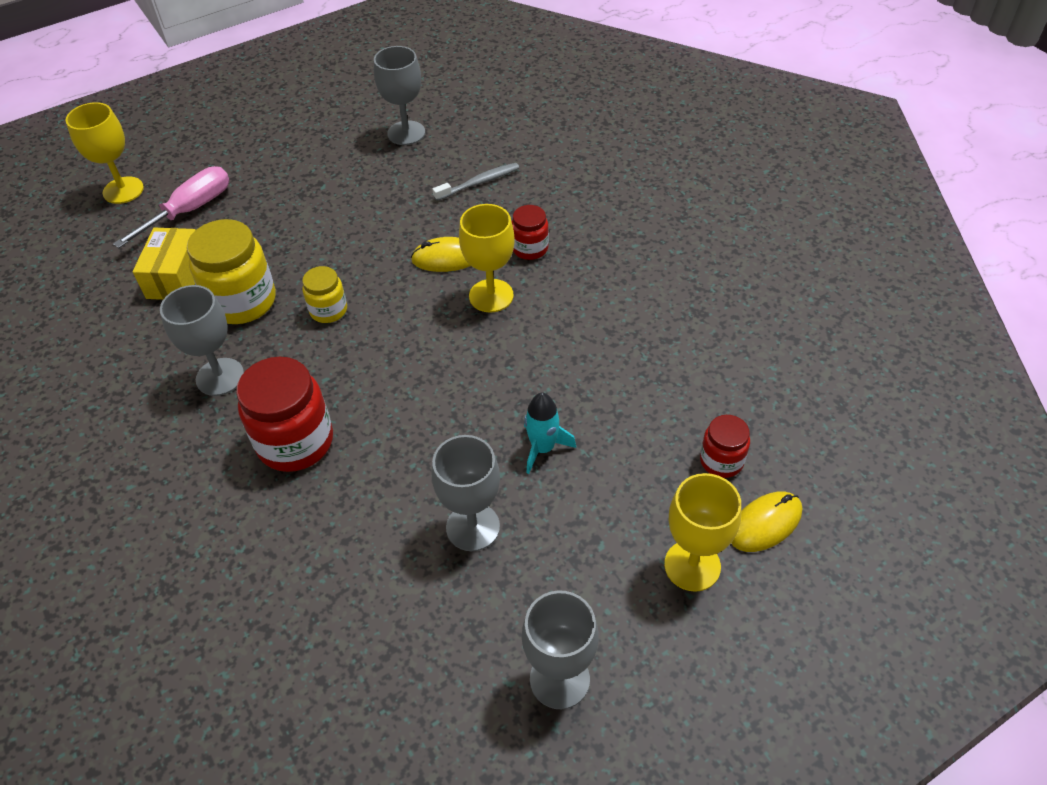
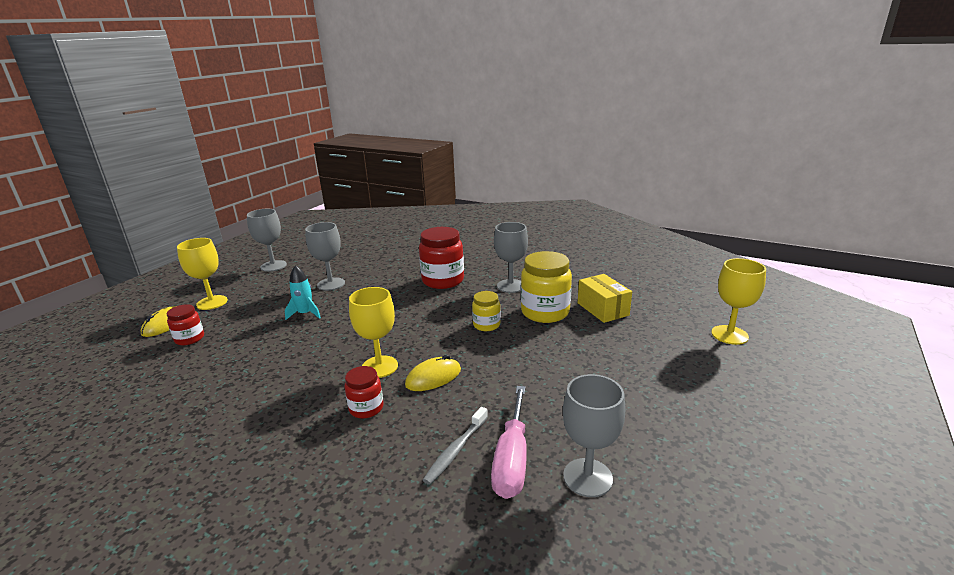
camera: 150 degrees right, 25 degrees down
pink screwdriver [113,166,229,248] -> pink screwdriver moved to [491,386,527,499]

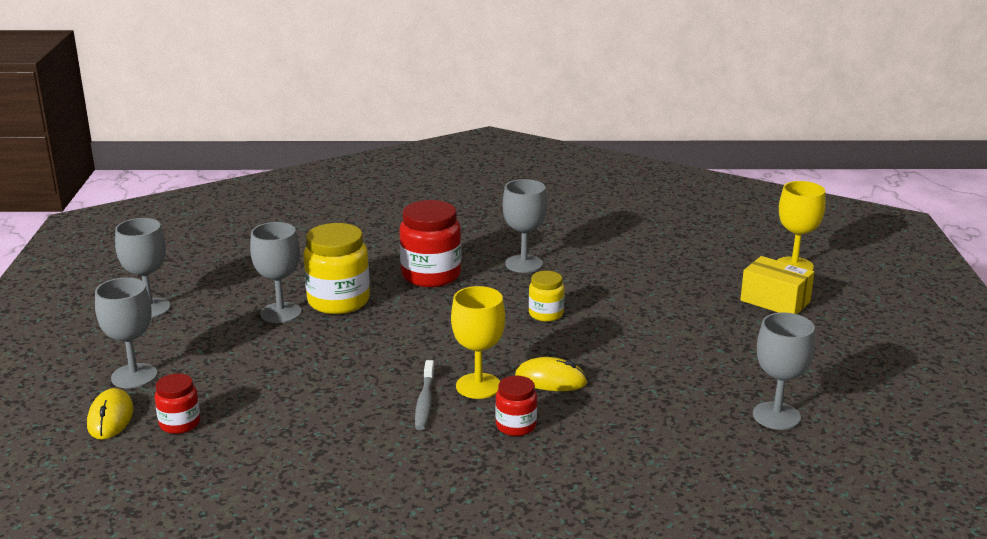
camera: 30 degrees left, 0 degrees up
yellow goblet [177,238,228,310] -> grey goblet [95,277,157,389]
turquoise rocket [285,265,321,320] -> none
yellow mouse [405,355,461,391] -> yellow mouse turned 75 degrees clockwise [515,357,588,391]
grey toothbrush [423,407,488,485] -> grey toothbrush moved to [415,360,435,430]
pink screwdriver [491,386,527,499] -> none
yellow jar [521,251,572,323] -> yellow jar moved to [303,223,370,314]
yellow box [578,274,632,323] -> yellow box moved to [740,256,814,314]

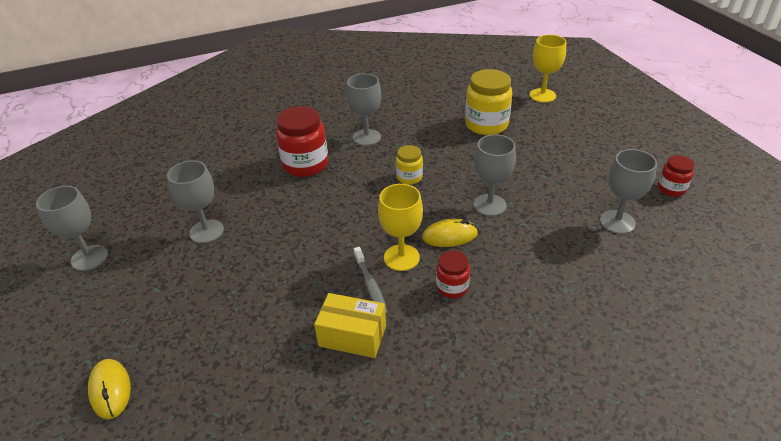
camera: 20 degrees left, 15 degrees up
grey goblet [95,277,157,389] -> grey goblet moved to [474,134,516,216]
red jar [155,373,200,434] -> red jar moved to [658,155,695,197]
yellow jar [303,223,370,314] -> yellow jar moved to [465,69,512,135]
yellow box [740,256,814,314] -> yellow box moved to [314,293,386,358]

